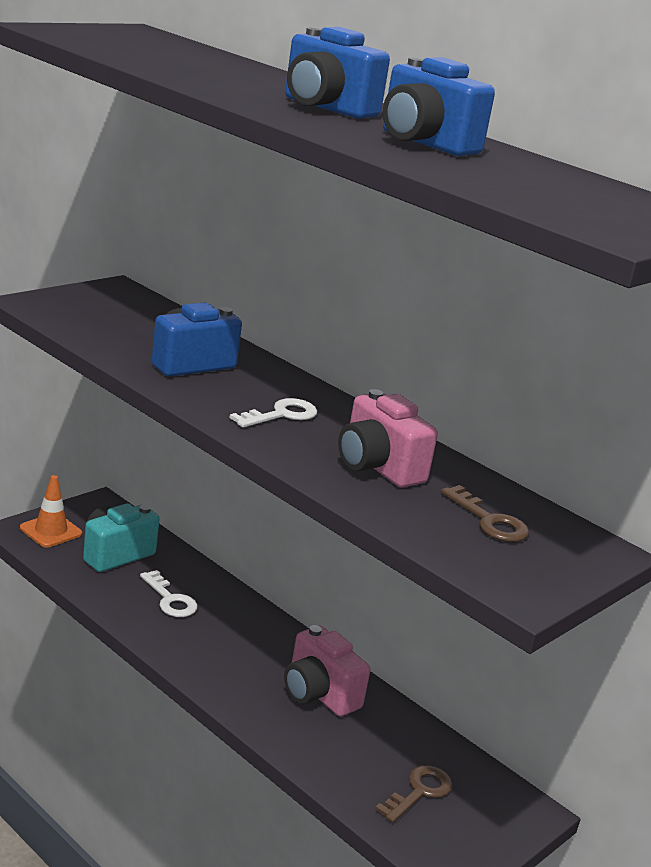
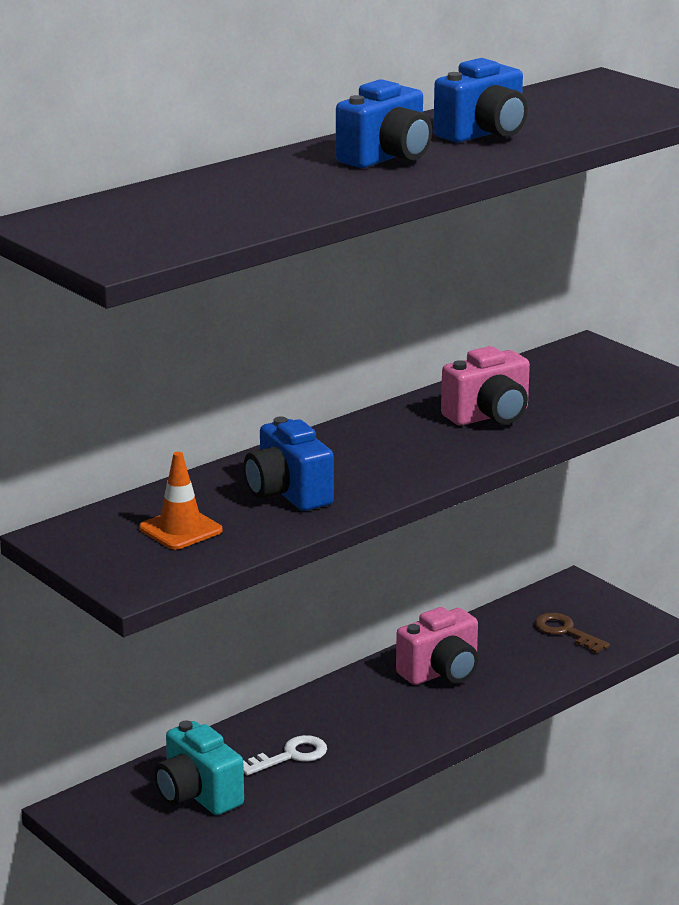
camera: 80 degrees left, 0 degrees up
orange traffic cone [20,475,82,547] -> orange traffic cone moved to [139,452,222,550]
white key [230,398,317,428] -> none
brown key [441,485,529,542] -> none

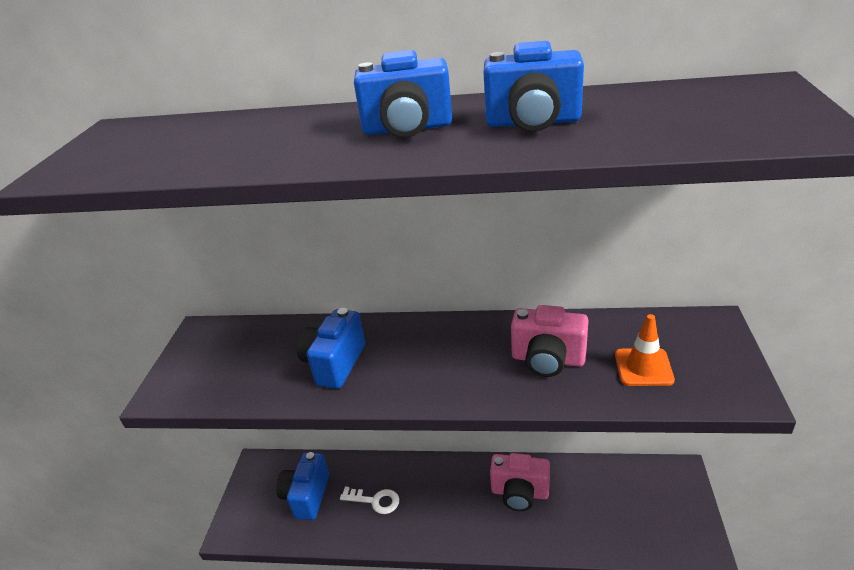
camera: 50 degrees right, 10 degrees up
orange traffic cone [139,452,222,550] -> orange traffic cone moved to [615,314,675,386]
turquoise camera [154,721,244,815] -> blue camera [277,452,329,520]
brown key [535,613,610,653] -> none

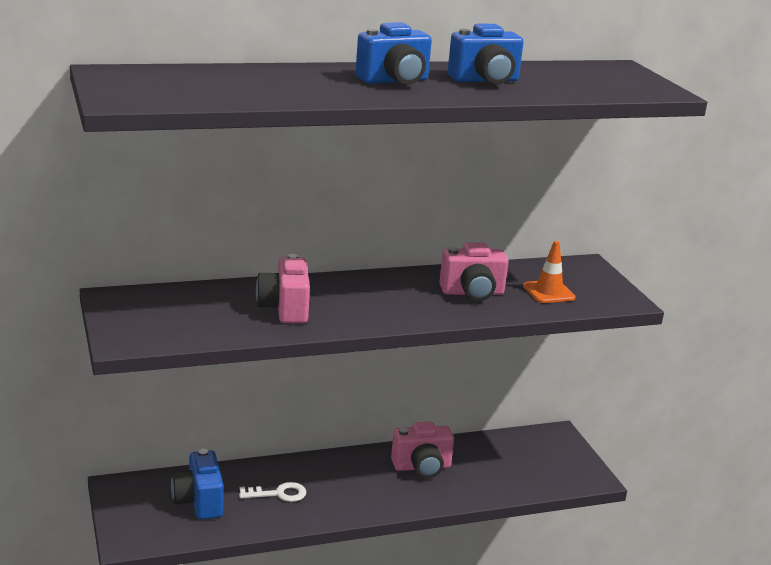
camera: 30 degrees left, 10 degrees down
blue camera [297,308,365,389] -> pink camera [256,254,310,324]

